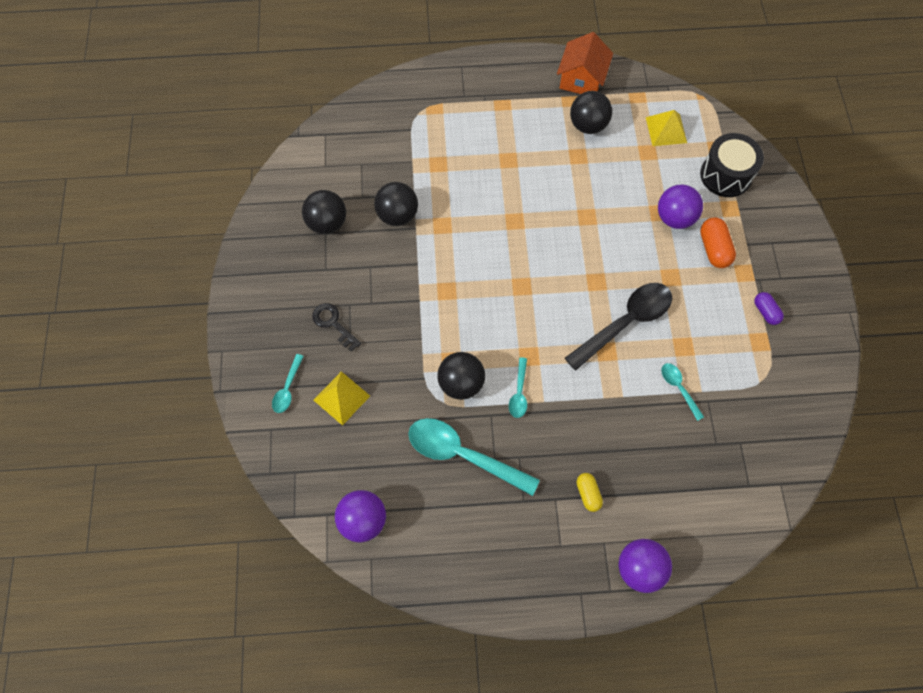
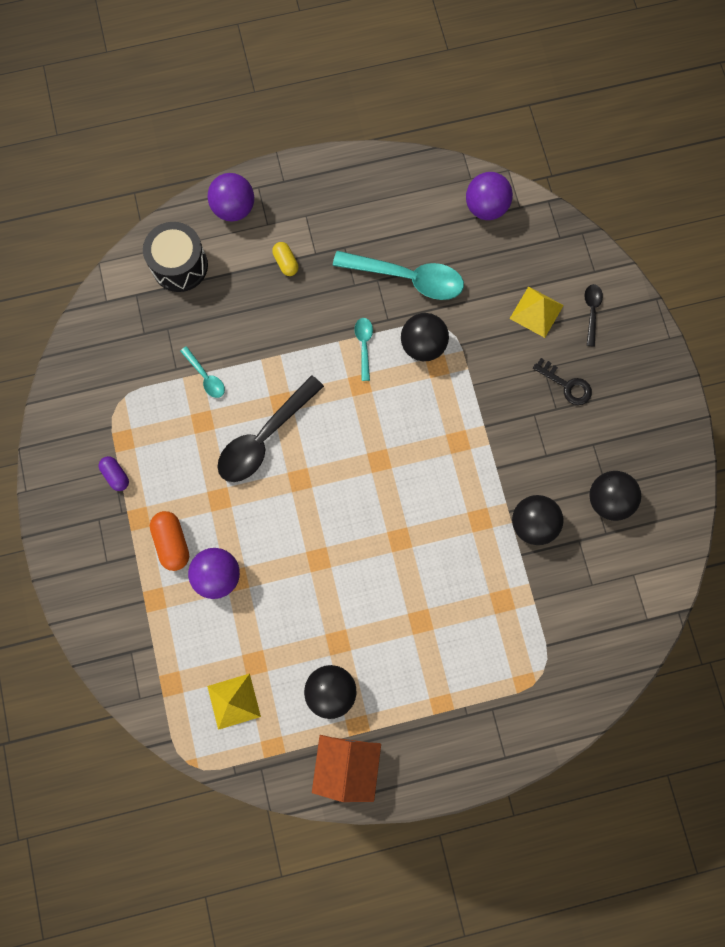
camera: 170 degrees right, 10 degrees up
turquoise spoon [272,354,304,413] -> black spoon [584,284,603,347]
black drum [700,133,764,197] -> black drum moved to [143,222,208,292]

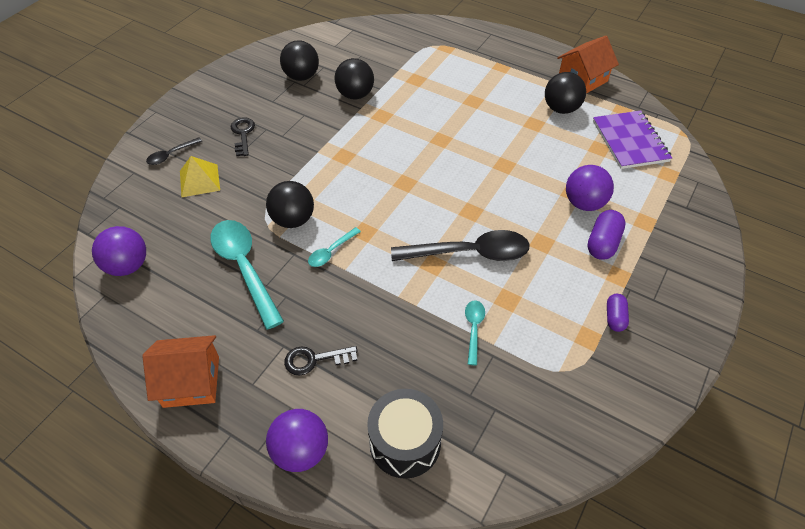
camera: 135 degrees left, 25 degrees down
orange capsule [150,511,189,571] -> purple capsule [587,210,626,260]
yellow pyramid [207,674,261,730] -> purple notebook [593,110,672,169]
yellow capsule [272,242,298,276] -> black key [284,346,358,375]
none -> orange house [142,335,219,408]

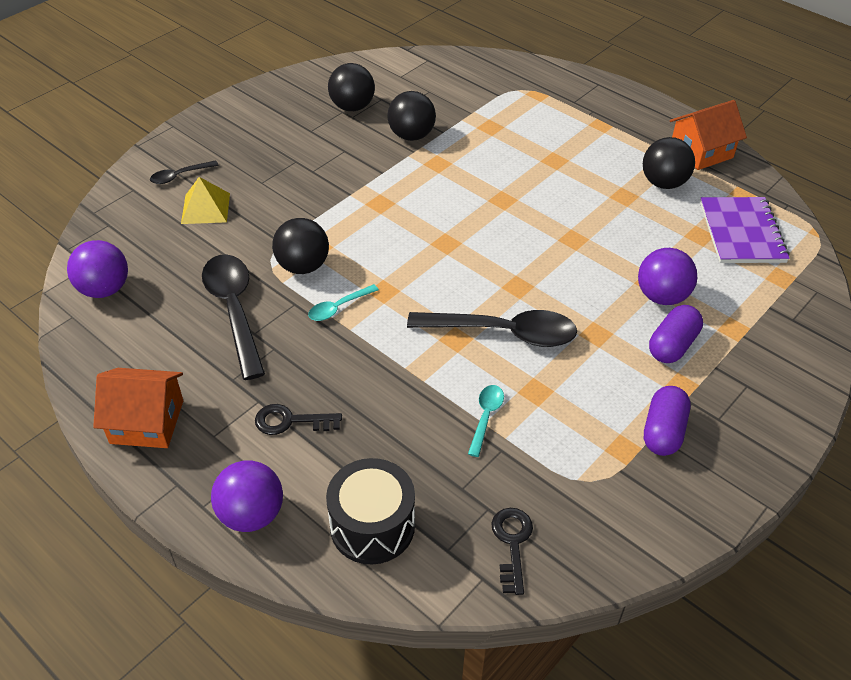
camera: 10 degrees right, 5 degrees down
turquoise spoon [210,220,284,330] -> black spoon [202,254,265,380]
black key [231,117,255,156] -> black key moved to [491,508,533,595]
purple capsule [607,294,629,332] -> purple capsule [644,386,691,456], size x1.55

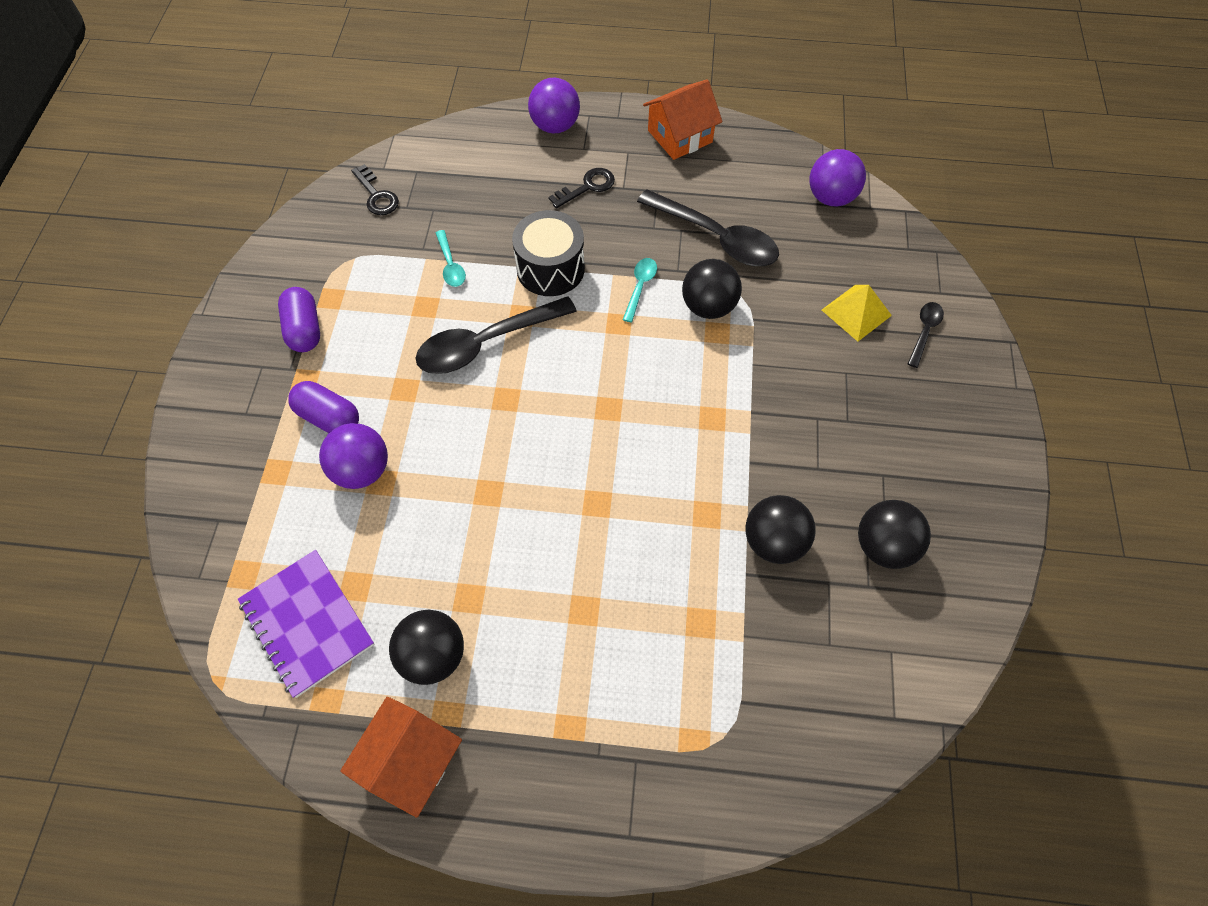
camera: 145 degrees right, 15 degrees up
black drum [326,458,415,565] -> black drum moved to [512,210,585,296]
purple capsule [649,305,703,363] -> purple capsule turned 60 degrees counterclockwise [288,381,359,433]

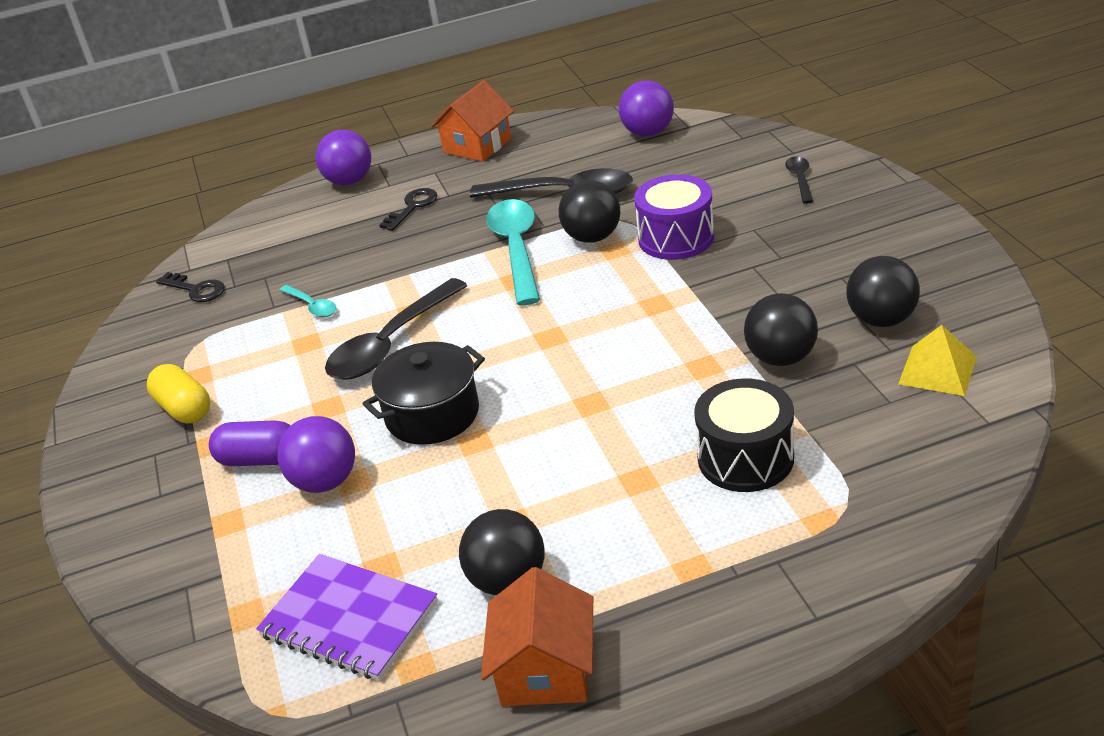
camera: 20 degrees left, 25 degrees down
purple capsule [278,287,320,352] -> yellow capsule [147,364,210,423]
black drum [512,210,585,296] -> black drum moved to [694,378,794,492]
turquoise spoon [623,258,657,323] -> turquoise spoon [486,199,540,305], size x2.07
yellow pyramid [822,285,892,342] -> yellow pyramid moved to [898,325,977,396]
none -> black pot [363,342,485,445]
none -> purple drum [634,174,714,260]

